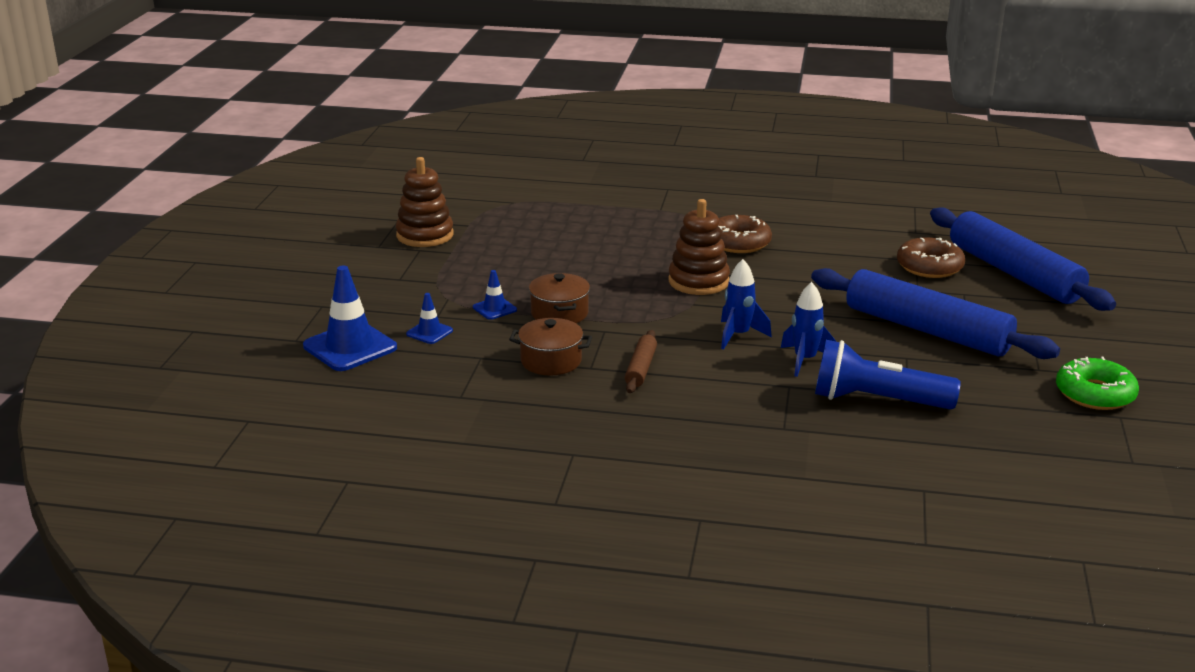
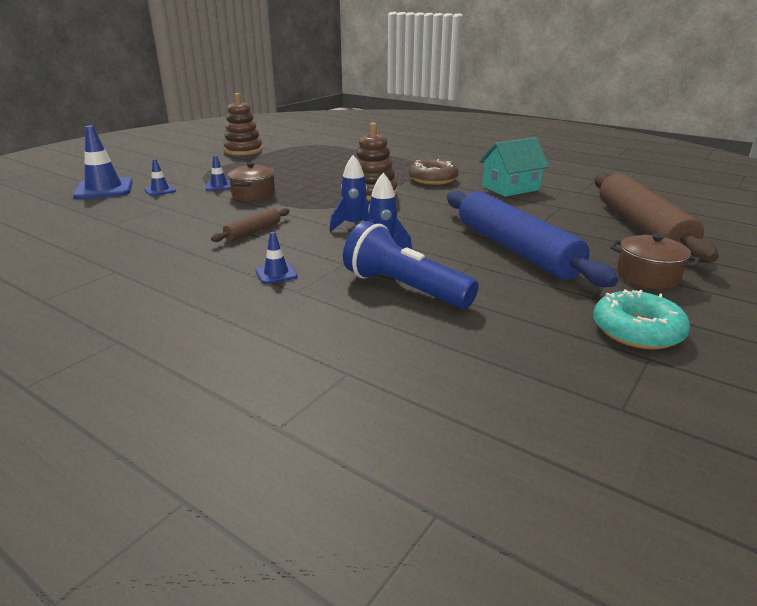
camera: 25 degrees right, 0 degrees up
brown pot [509,318,592,375] -> brown pot moved to [610,233,700,289]
brown donut [897,237,965,278] -> none
blue rolling pin [930,208,1116,311] -> brown rolling pin [595,173,719,263]
green donut [1056,357,1139,410] -> turquoise donut [593,289,690,349]
none -> blue traffic cone [255,232,298,284]
none -> turquoise house [479,137,549,197]

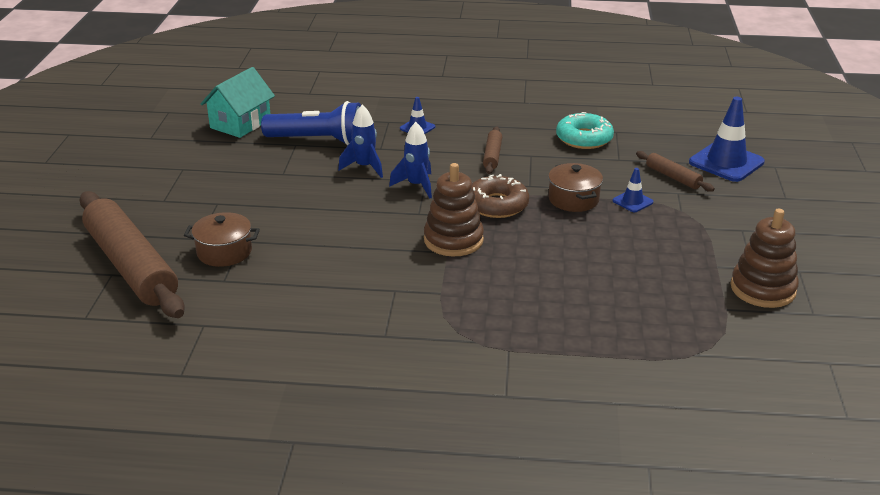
camera: 150 degrees right, 5 degrees up
blue traffic cone [145,159,176,196] -> brown rolling pin [636,151,715,192]
brown donut [409,159,459,185] -> brown donut moved to [472,174,529,218]
blue rolling pin [447,190,618,287] -> none
turquoise house [479,137,549,197] -> turquoise house moved to [201,67,275,138]
turquoise donut [593,289,690,349] -> turquoise donut moved to [556,112,614,149]
brown pot [610,233,700,289] -> brown pot moved to [184,212,260,267]

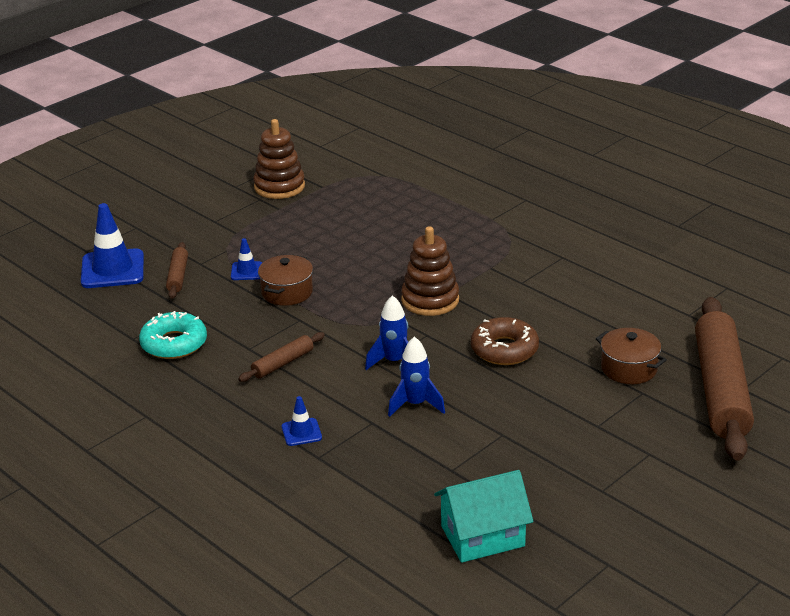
camera: 140 degrees left, 0 degrees up
blue flashlight [261,101,361,145] -> none
brown donut [472,174,529,218] -> brown donut moved to [471,317,539,365]

